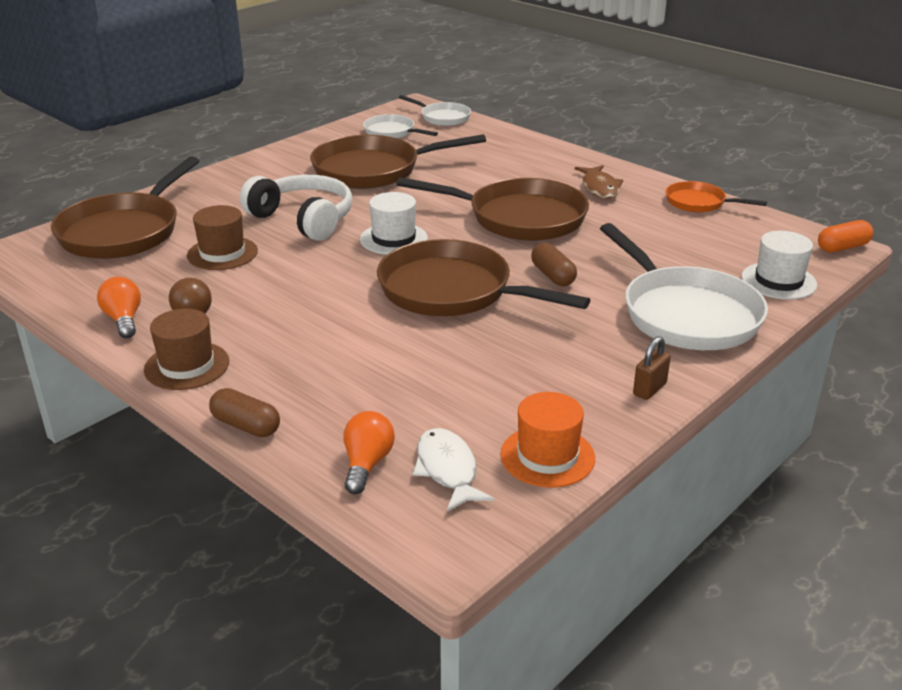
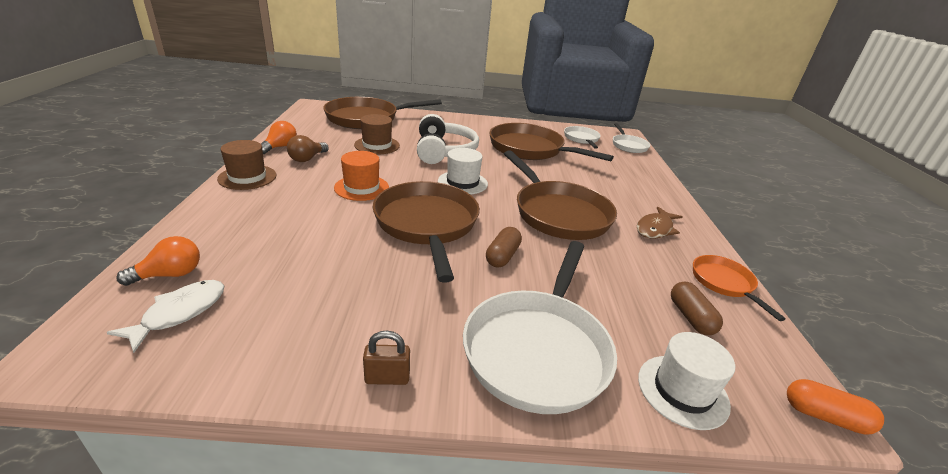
camera: 45 degrees right, 0 degrees up
brown capsule [209,388,280,437] -> brown capsule moved to [671,282,723,335]
orange hat [500,392,595,488] -> orange hat moved to [334,151,389,201]

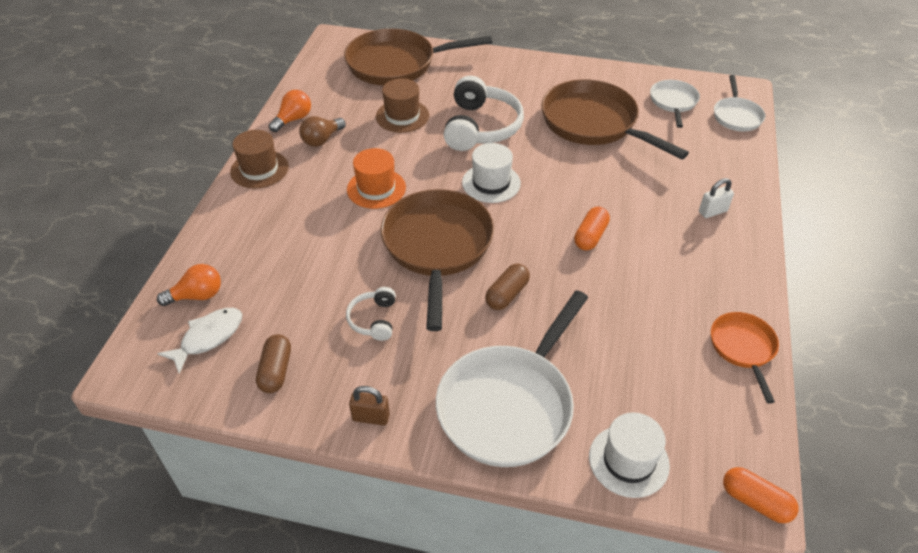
camera: 15 degrees right, 15 degrees up
brown pan [504,150,617,240] -> orange capsule [574,207,610,251]
brown fish [637,207,683,239] -> none
brown capsule [671,282,723,335] -> brown capsule moved to [256,334,291,393]
none -> white headphones [346,287,396,341]
none -> white padlock [699,178,734,218]

